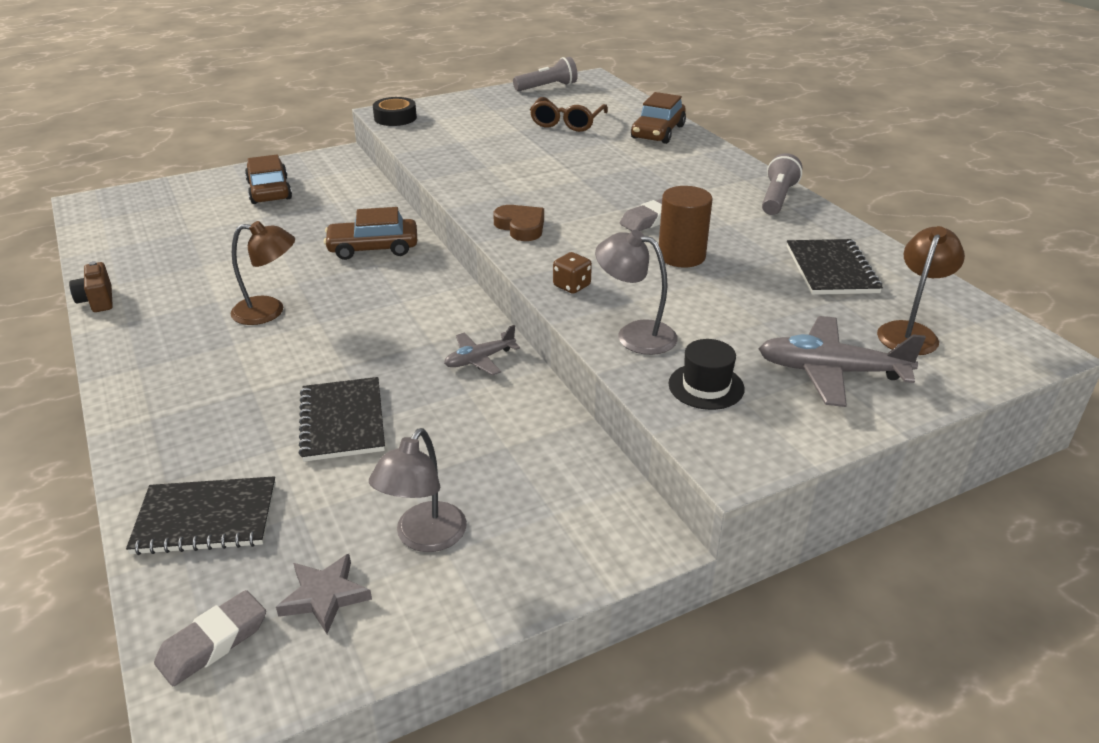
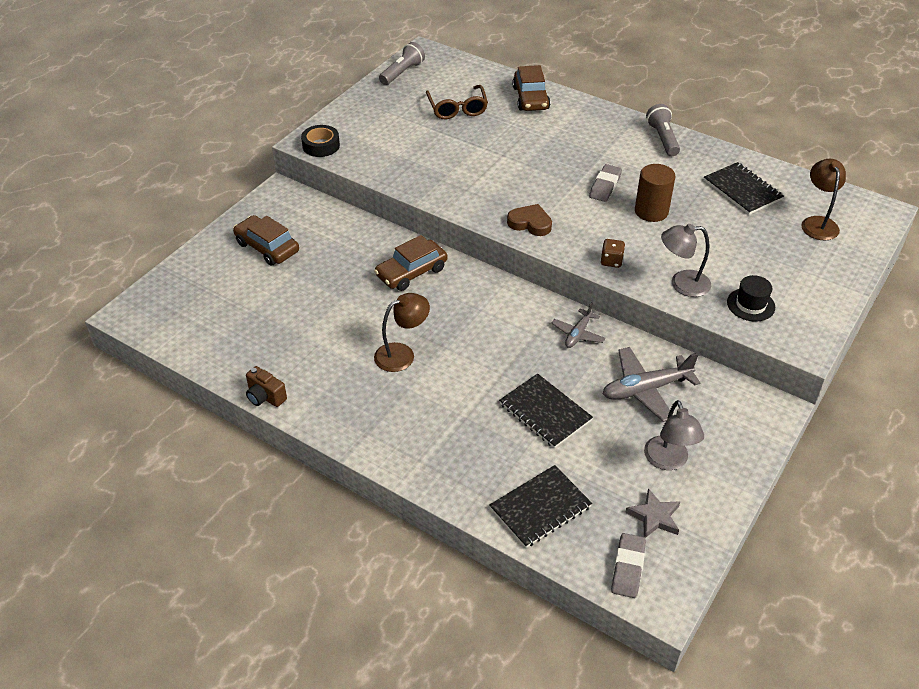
camera: 30 degrees left, 10 degrees up
grey plane [759,316,926,407] -> grey plane moved to [603,347,700,422]

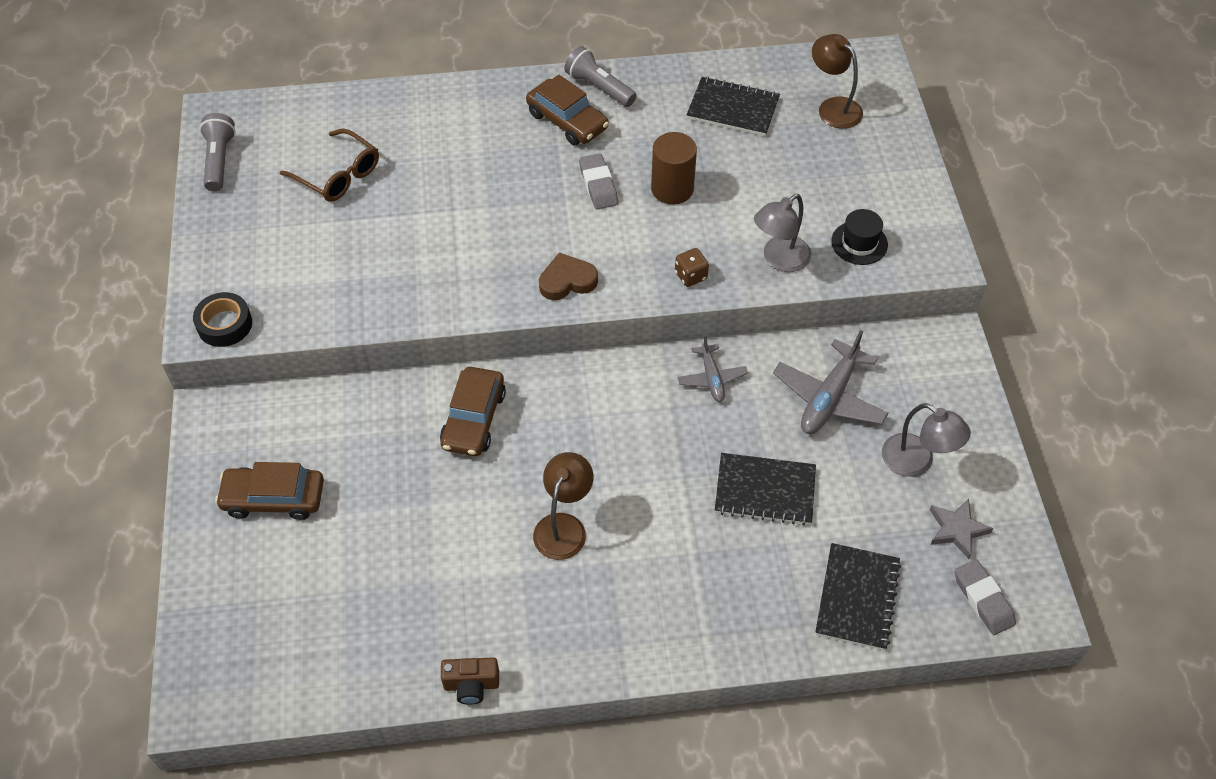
camera: 40 degrees left, 10 degrees up
brown car [512,65,550,111] -> brown car moved to [526,75,609,145]

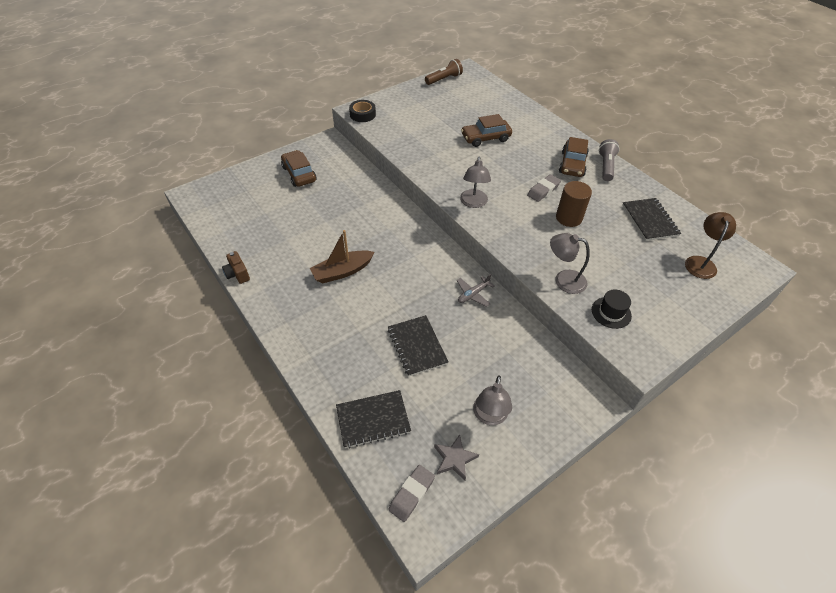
camera: 60 degrees right, 5 degrees down
grey flashlight [200,113,236,192] -> brown flashlight [425,59,463,85]
brown glasses [280,129,379,202] -> none
brown car [440,367,506,456] -> brown car moved to [461,114,512,147]
brown lamp [533,452,593,560] -> brown boat [310,230,375,284]
brown heart [539,252,598,300] -> grey lamp [460,157,491,208]
brown dice [675,248,709,287] -> none
grey plane [773,330,888,434] -> none

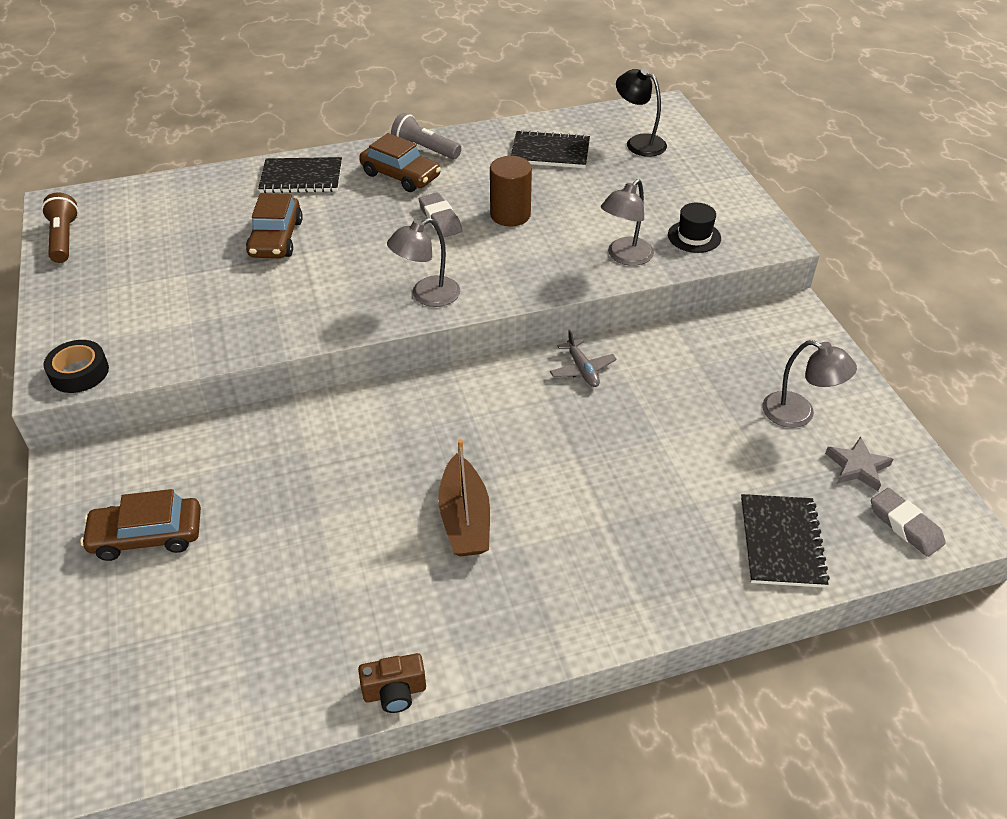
camera: 70 degrees left, 5 degrees down
black notebook [388,315,448,377] -> black notebook moved to [258,157,342,193]
grey lamp [460,157,491,208] -> grey lamp turned 120 degrees clockwise [387,218,460,307]
brown lamp [685,212,736,279] -> black lamp [616,68,667,157]

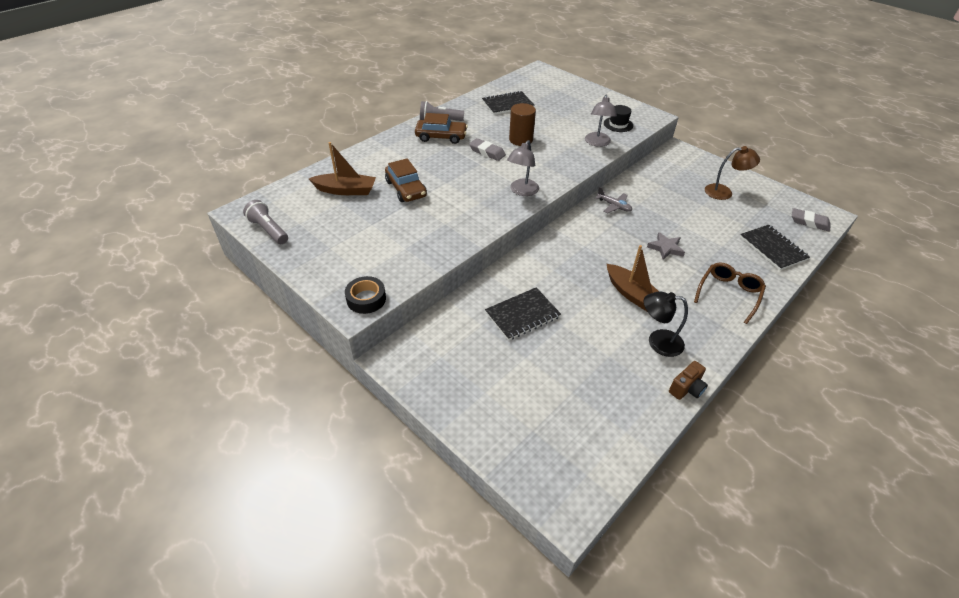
camera: 30 degrees left, 0 degrees up
brown flashlight [41,193,79,263] -> grey flashlight [243,200,288,244]
brown car [81,489,201,561] -> none
black notebook [258,157,342,193] -> black notebook moved to [485,287,561,341]
black lamp [616,68,667,157] -> black lamp moved to [644,291,688,357]
grey lamp [763,340,857,428] -> brown lamp [705,146,760,200]
grey star [825,436,893,491] -> grey star moved to [647,232,685,260]
none -> brown boat [309,142,376,195]
none -> brown glasses [694,263,766,324]

